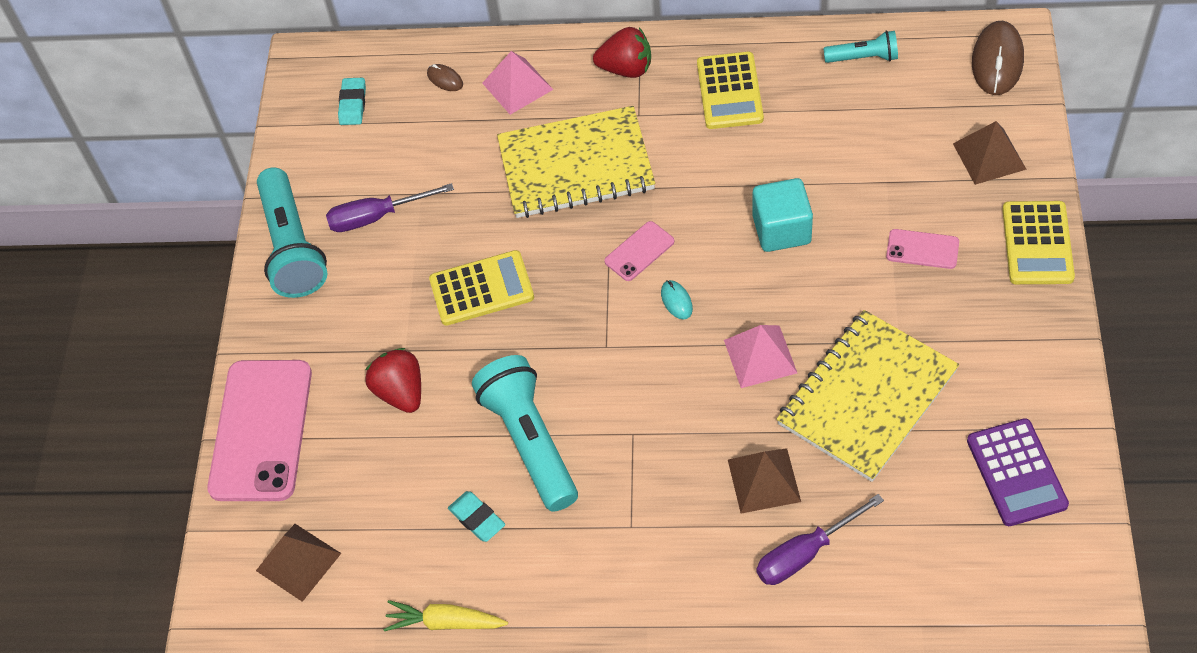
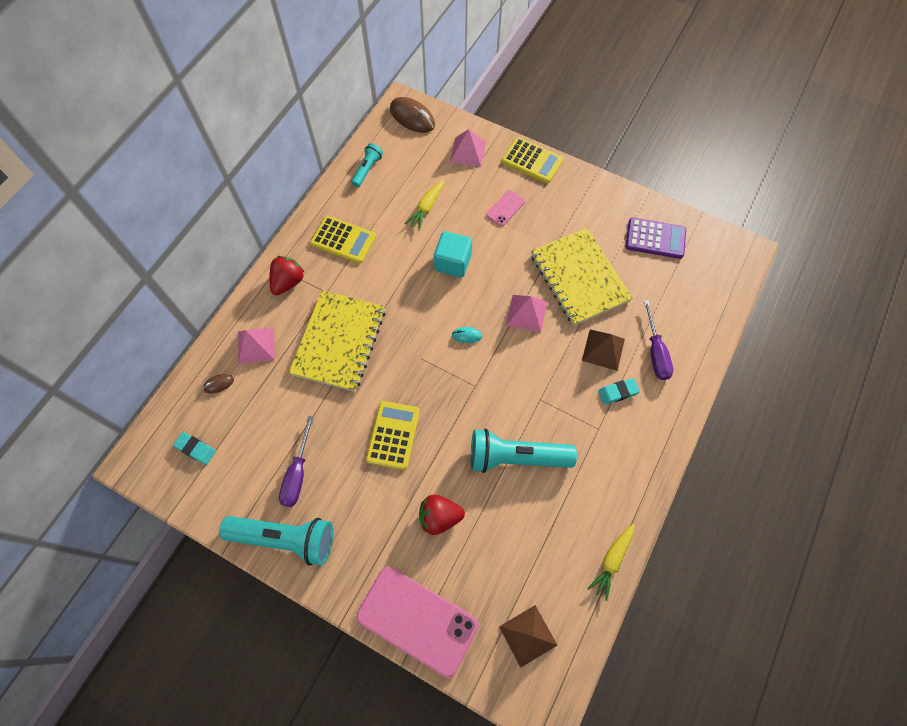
camera: 70 degrees left, 10 degrees up
turquoise eraser [448,491,505,542] -> turquoise eraser moved to [598,378,640,405]
pink phone [604,221,674,281] -> none
brown pyramid [953,121,1027,185] -> pink pyramid [450,129,486,167]
none -> yellow carrot [404,180,444,231]

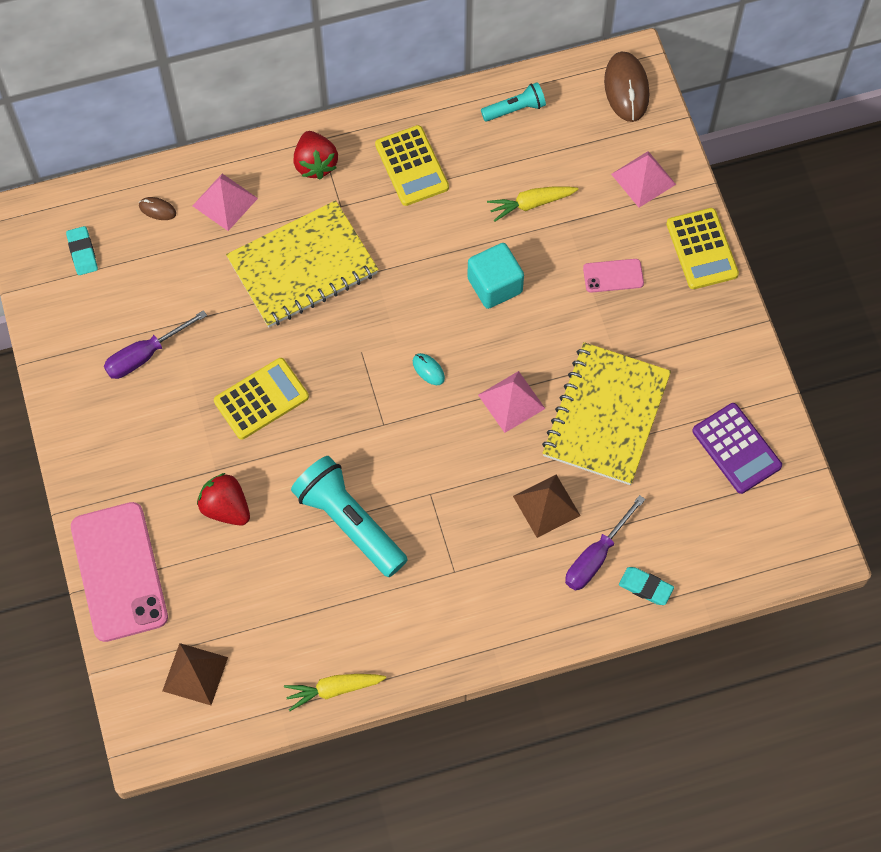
camera: 45 degrees right, 0 degrees up
turquoise flashlight [219,516,333,565] -> none
red strawberry [269,256,304,295] -> red strawberry turned 90 degrees clockwise [294,131,338,180]
turquoise eraser [598,378,640,405] -> turquoise eraser moved to [619,567,674,605]

